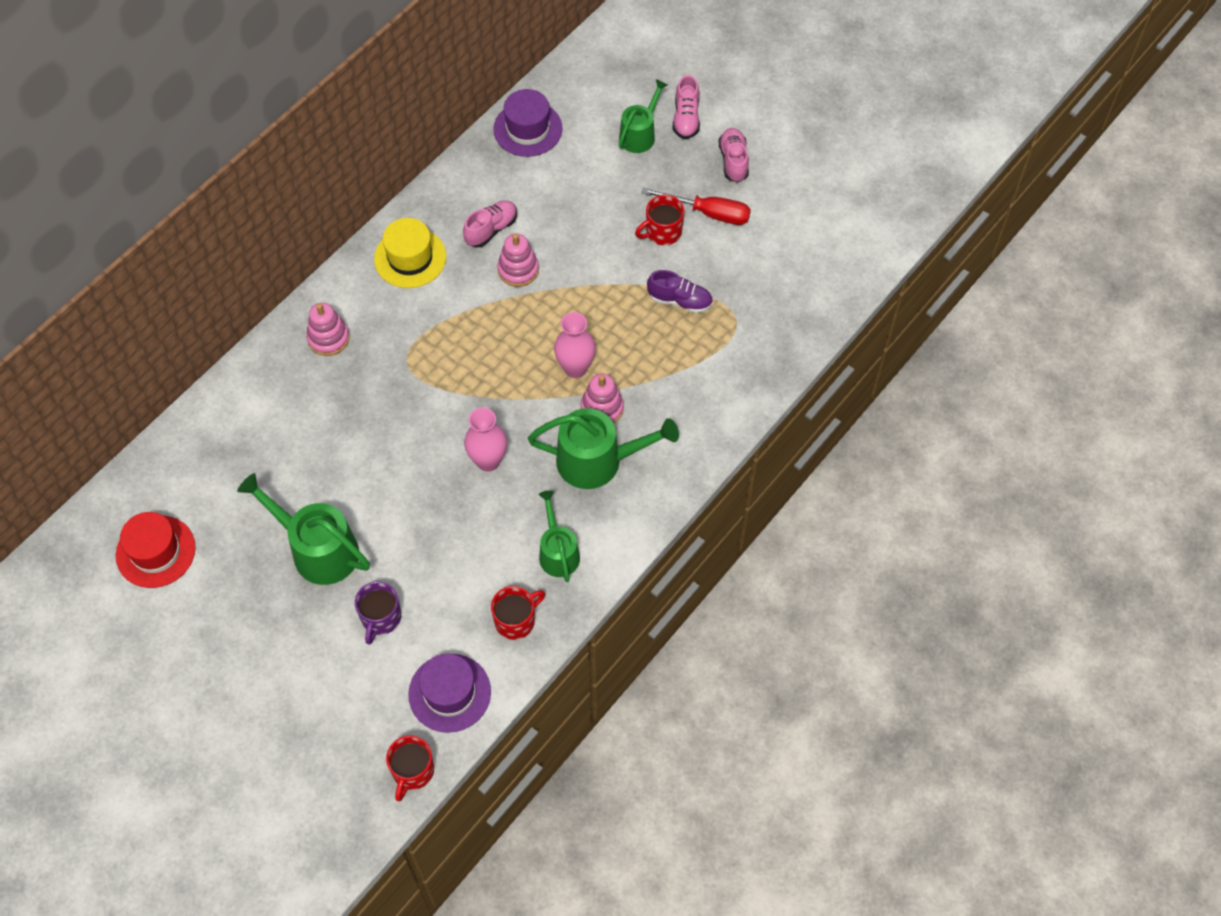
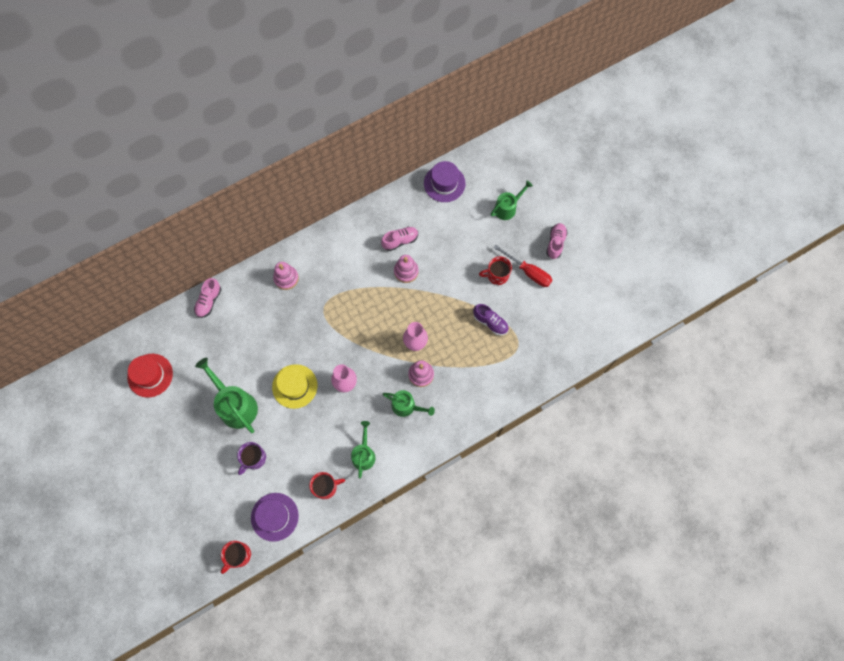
camera: 20 degrees right, 10 degrees up
yellow hat [374,218,446,288] -> yellow hat moved to [272,364,318,409]
green watering can [528,408,679,489] -> green watering can [383,390,435,417], size x0.63
pink shoe [672,75,700,139] -> pink shoe moved to [194,278,221,318]

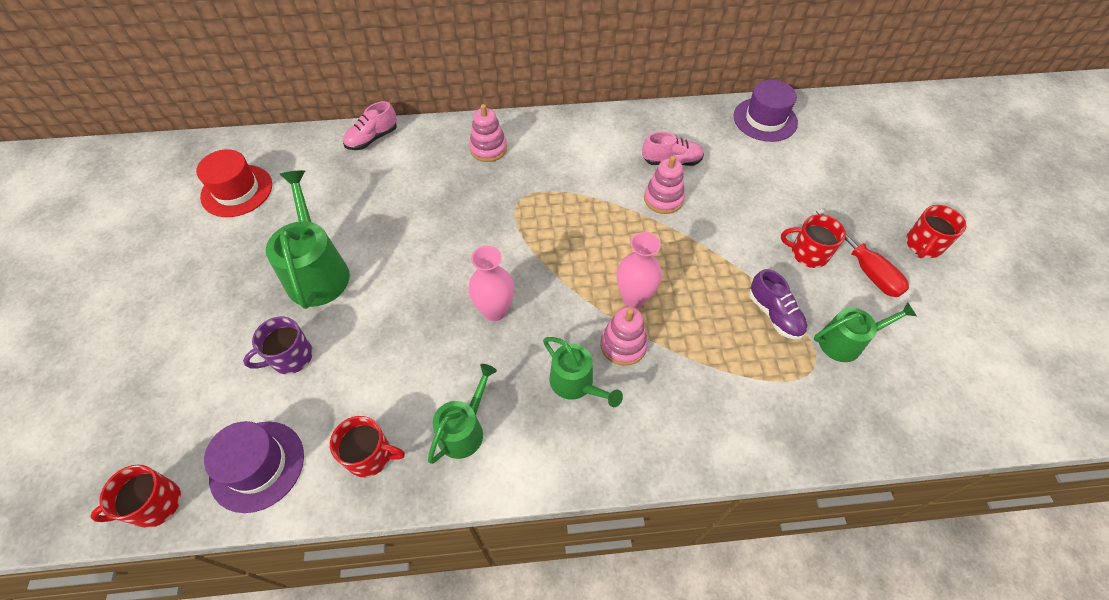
camera: 25 degrees right, 15 degrees down
yellow hat [272,364,318,409] -> none
green watering can [491,181,533,220] -> green watering can moved to [814,302,917,362]
pink shoe [546,223,568,259] -> red mug [906,205,966,258]

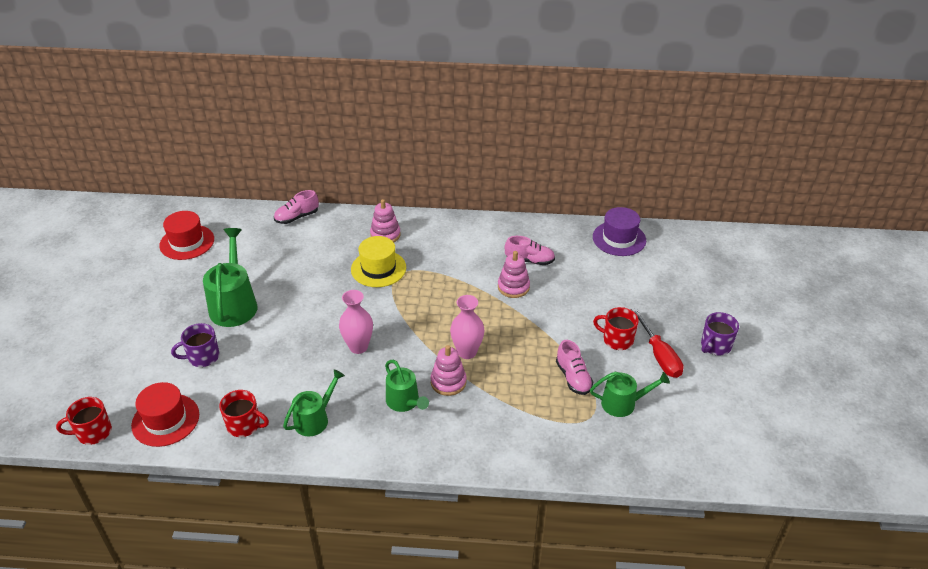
camera: 10 degrees right, 15 degrees down
purple hat [204,421,304,513] -> red hat [131,382,199,447]
purple shoe [749,269,807,340] -> pink shoe [556,340,593,395]
red mug [906,205,966,258] -> purple mug [701,312,739,356]
none -> yellow hat [351,236,406,287]

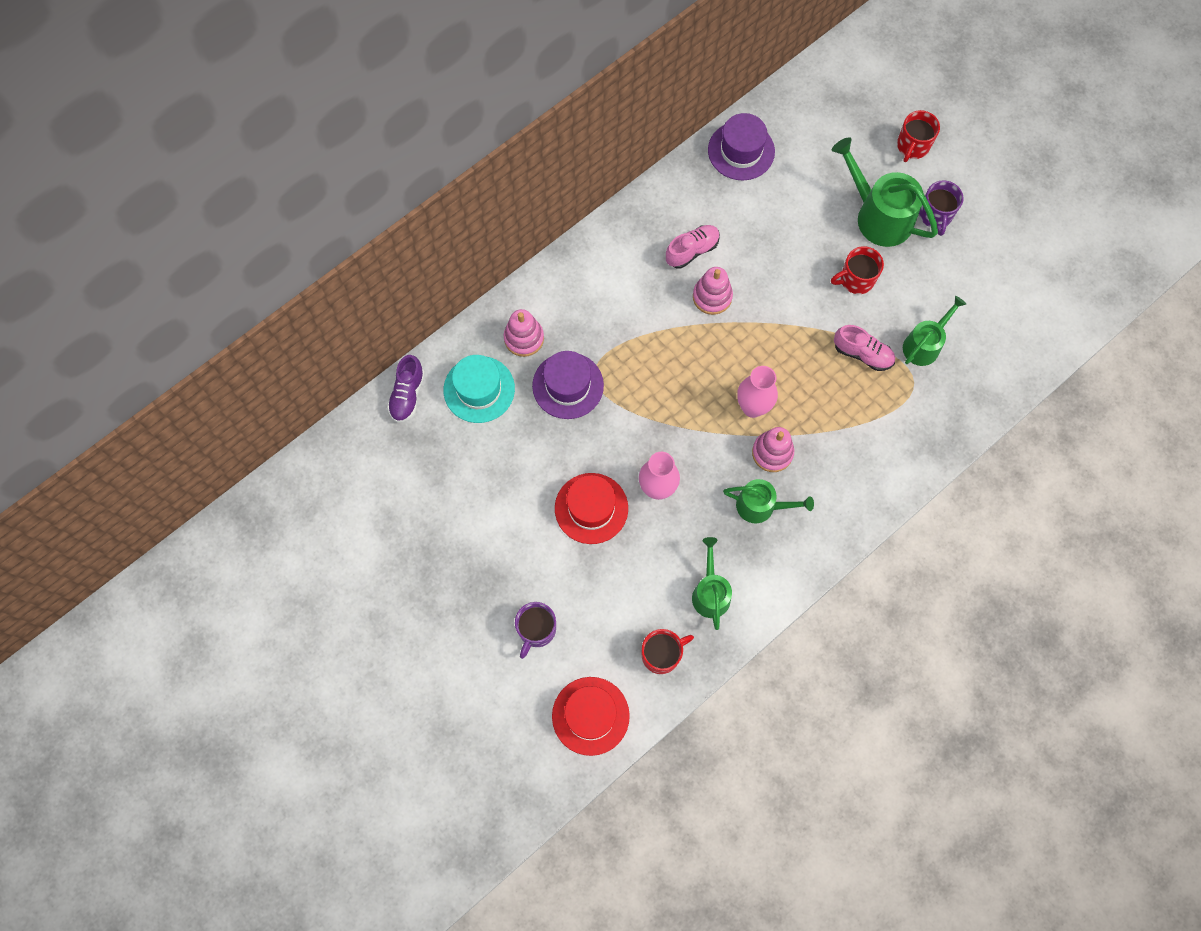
camera: 45 degrees left, 30 degrees up
red mug [56,397,112,445] -> red mug moved to [897,110,940,162]
red hat [159,211,214,260] -> red hat moved to [555,473,628,544]
green watering can [203,228,257,327] -> green watering can moved to [832,137,938,247]
pink shoe [274,190,319,224] -> purple shoe [387,355,425,422]
yellow hat [351,236,406,287] -> purple hat [532,351,604,419]
red screwdriver [631,308,684,378] -> none
none -> turquoise hat [444,355,515,423]

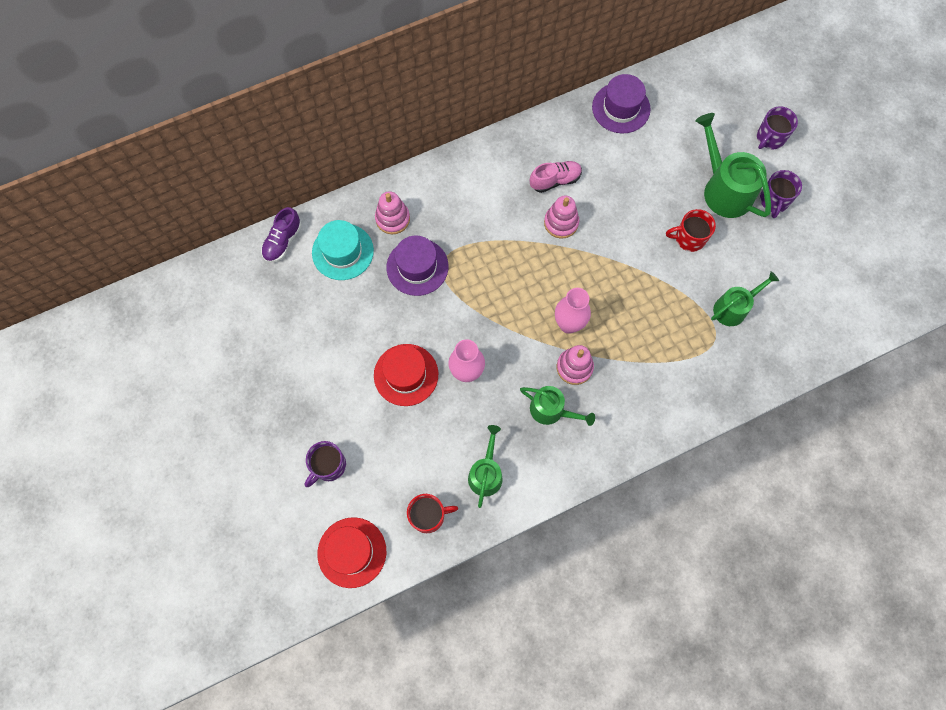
camera: 15 degrees right, 0 degrees up
pink shoe [834,325,895,371] -> none
red mug [897,110,940,162] -> purple mug [757,106,798,149]

